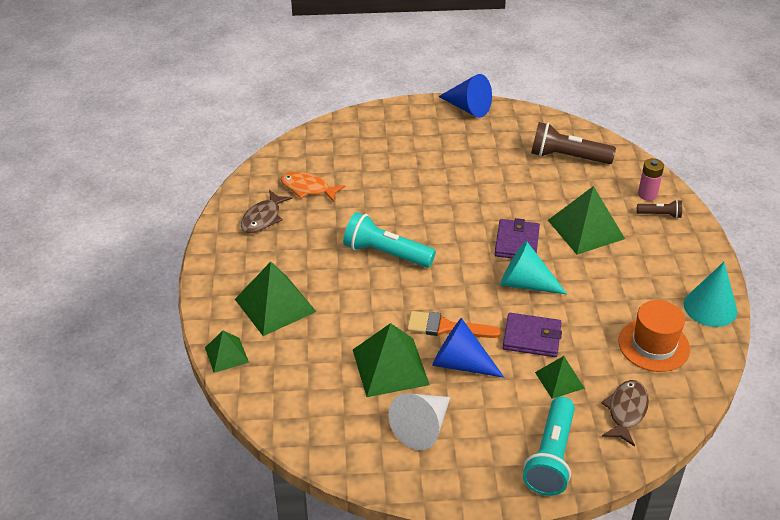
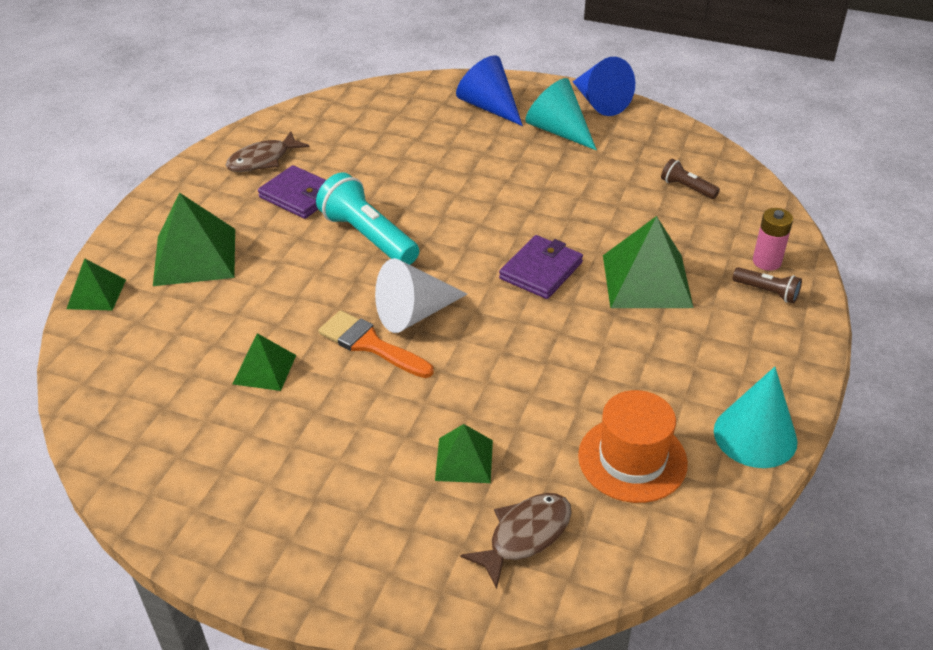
camera: 25 degrees right, 0 degrees up
orange fish [280,171,345,202] -> none
green pyramid [353,323,430,397] -> green pyramid [233,333,296,391], size x0.57
white cone [389,393,450,450] -> white cone moved to [375,258,467,333]
blue cone [432,318,504,378] -> blue cone moved to [456,55,523,126]
turquoise cone [500,241,567,294] -> turquoise cone moved to [526,78,597,150]
purple wallet [503,313,562,357] -> purple wallet moved to [258,165,326,219]
turquoise flashlight [523,397,575,496] -> none
brown flashlight [531,122,616,164] -> brown flashlight [661,159,720,199], size x0.51

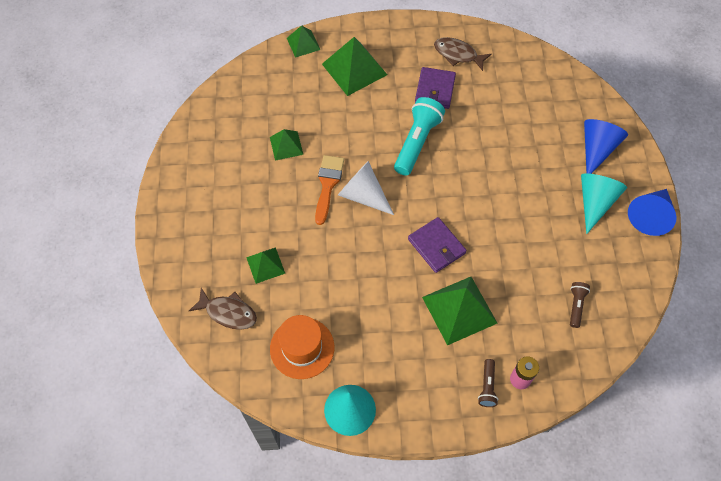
camera: 65 degrees right, 20 degrees up
purple wallet [499,235,583,299] -> purple wallet turned 45 degrees clockwise [408,217,467,273]

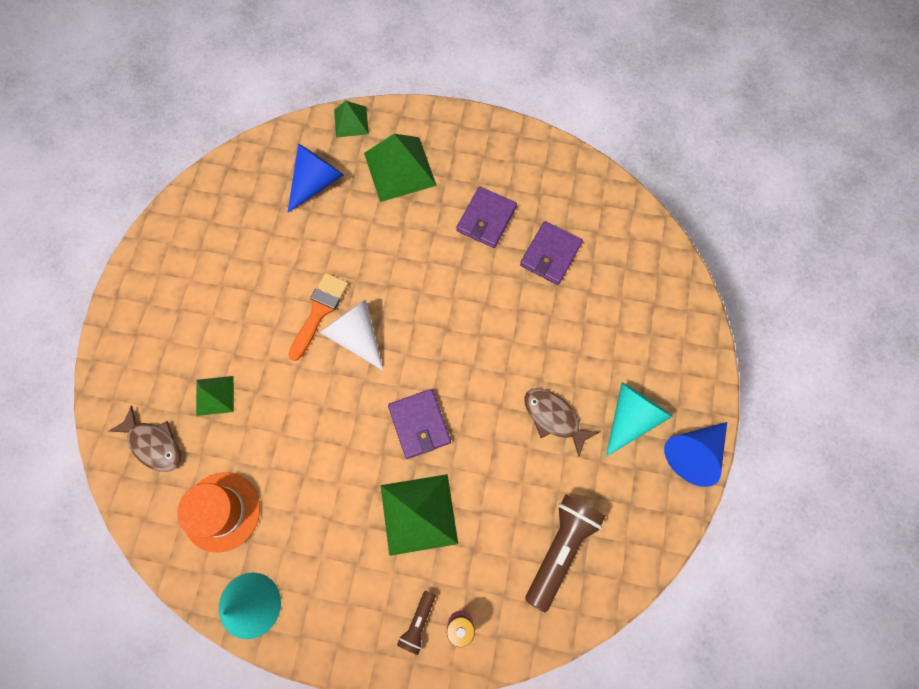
camera: 15 degrees right, 10 degrees up
green pyramid [270,129,303,161] -> none
turquoise flashlight [394,97,445,176] -> none
brown fish [434,37,492,71] -> brown fish moved to [524,388,599,457]
brown flashlight [570,282,590,328] -> brown flashlight [525,494,606,612], size x1.97
blue cone [584,119,628,174] -> blue cone moved to [287,144,344,213]
none -> purple wallet [520,221,583,285]

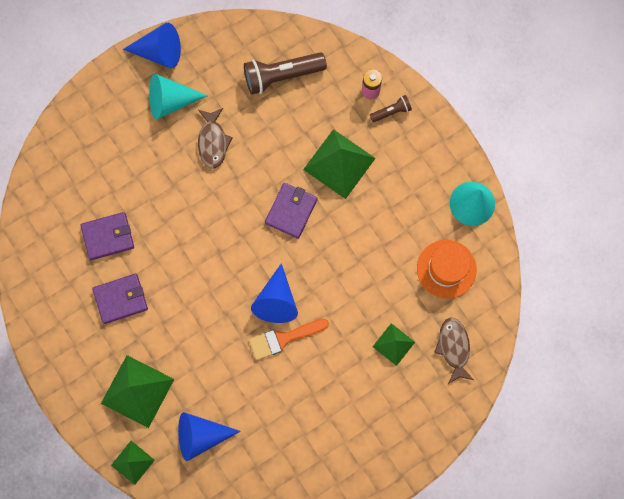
camera: 135 degrees left, 5 degrees up
white cone [319,299,383,370] -> blue cone [251,263,298,323]

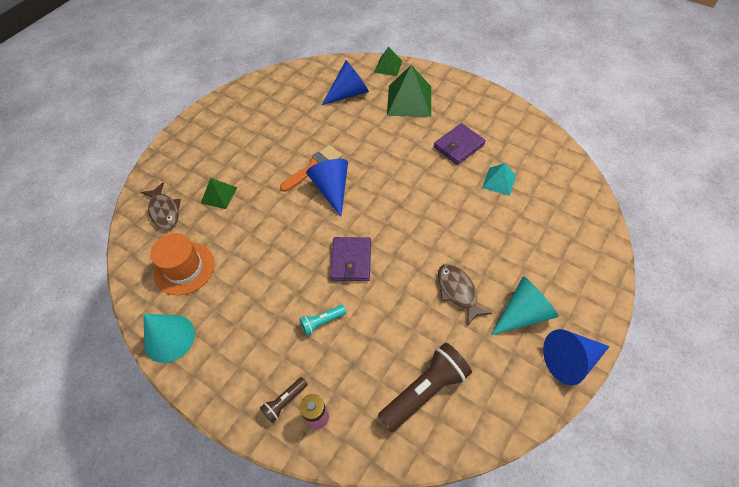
camera: 160 degrees right, 20 degrees down
purple wallet [80,212,134,260] -> turquoise pyramid [482,163,516,196]
green pyramid [303,129,376,199] -> turquoise flashlight [300,305,346,336]

